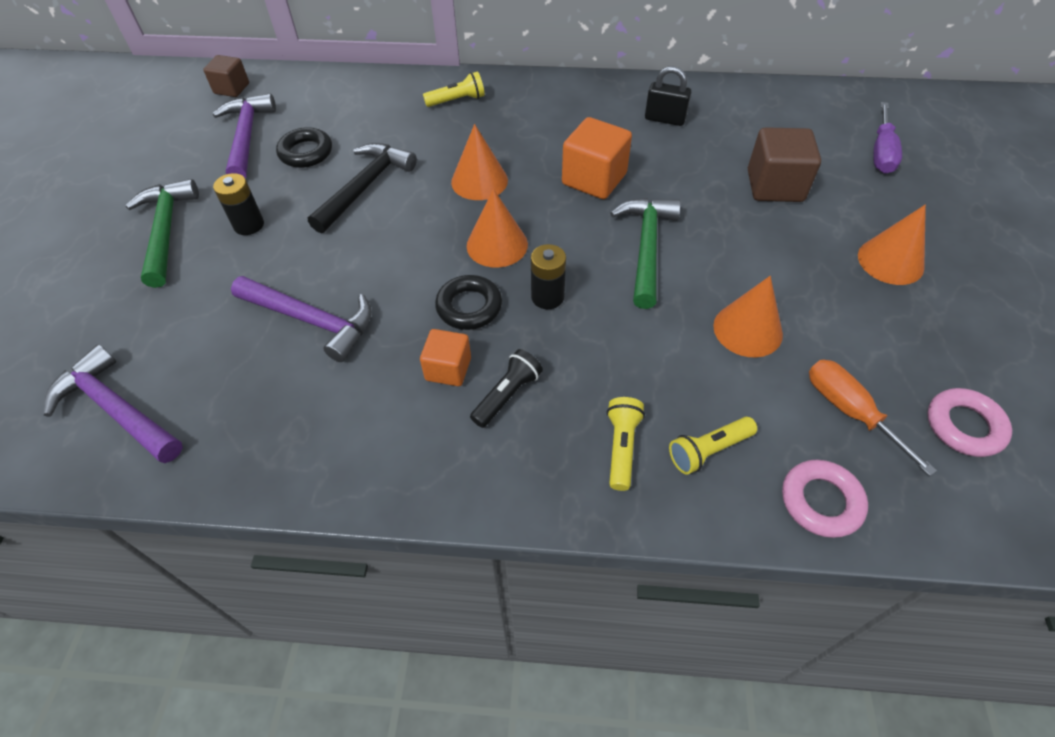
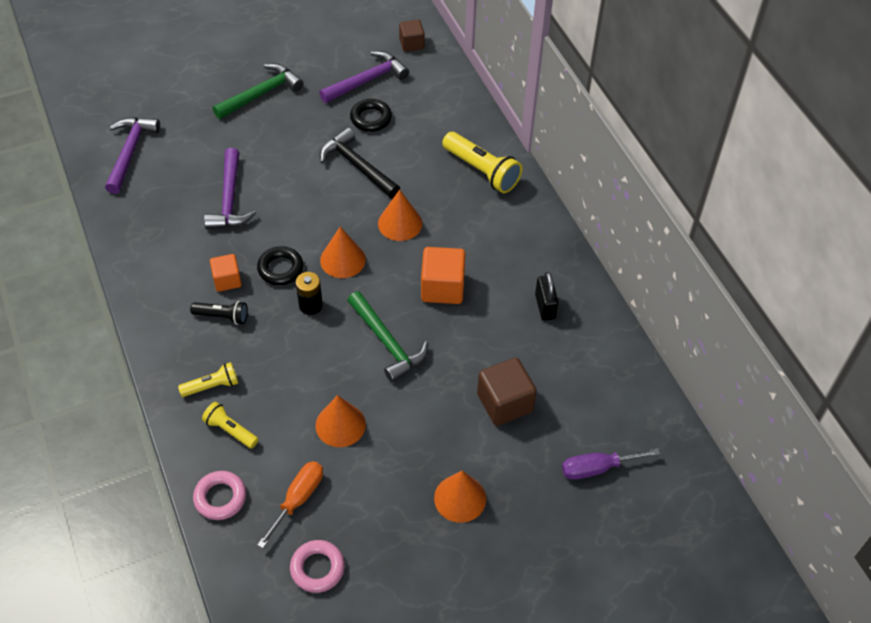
camera: 60 degrees right, 0 degrees up
black battery [213,173,264,235] -> none
black hammer [308,143,417,233] -> black hammer turned 135 degrees counterclockwise [320,127,400,198]
yellow flashlight [423,71,485,107] -> yellow flashlight [442,132,522,193], size x1.73
green hammer [610,198,681,309] -> green hammer turned 75 degrees clockwise [347,291,428,383]

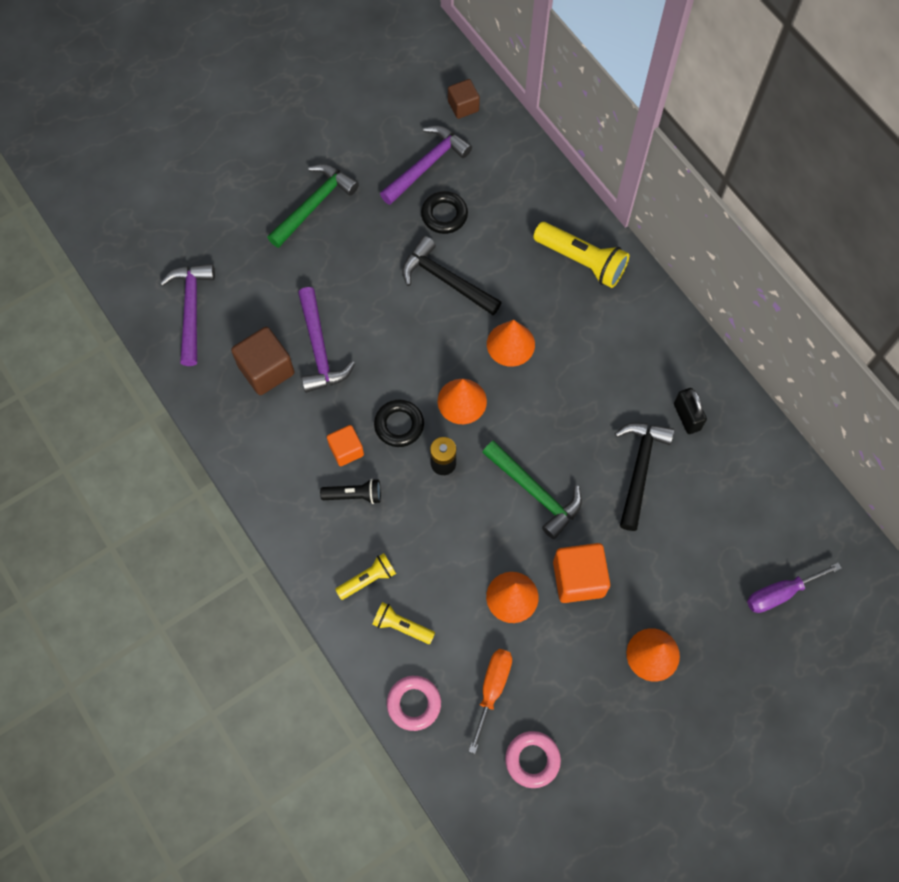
camera: 10 degrees left, 15 degrees up
orange cube [421,247,466,304] -> orange cube moved to [553,543,610,603]
brown cube [477,358,537,426] -> brown cube moved to [231,327,295,395]
none -> black hammer [615,423,674,531]

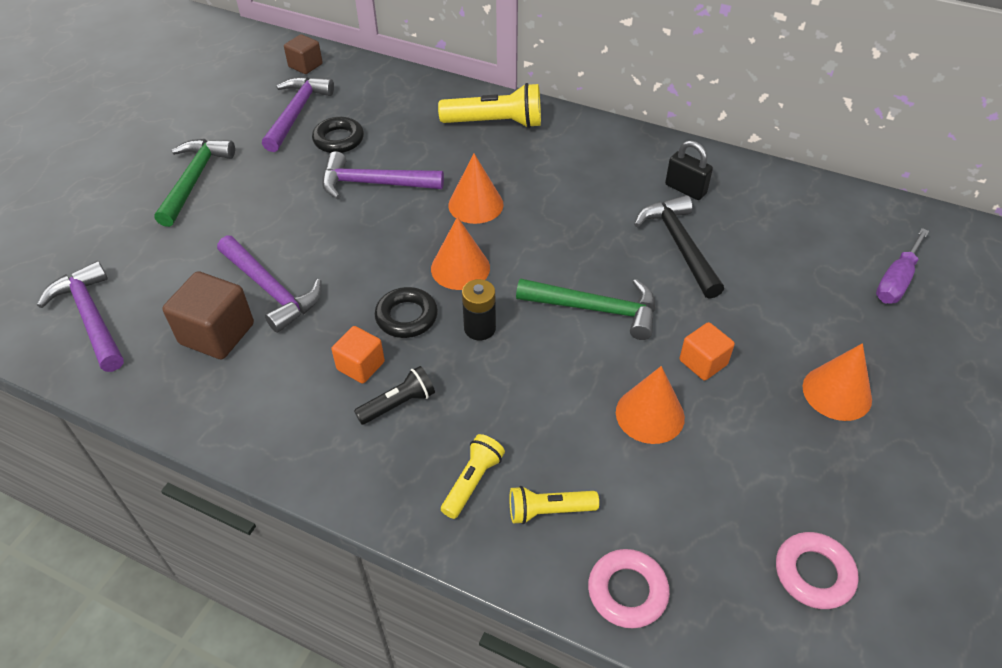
camera: 30 degrees left, 20 degrees down
black hammer [402,236,502,315] -> purple hammer [322,151,444,199]
orange screwdriver [469,649,512,754] -> none
orange cube [553,543,610,603] -> orange cube [680,322,735,380], size x0.62

